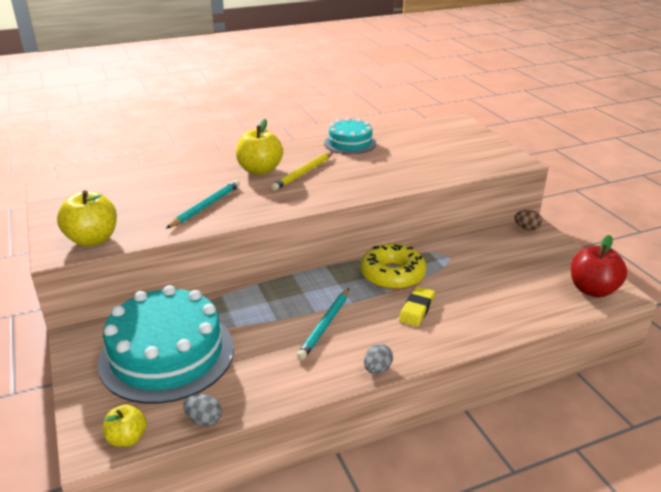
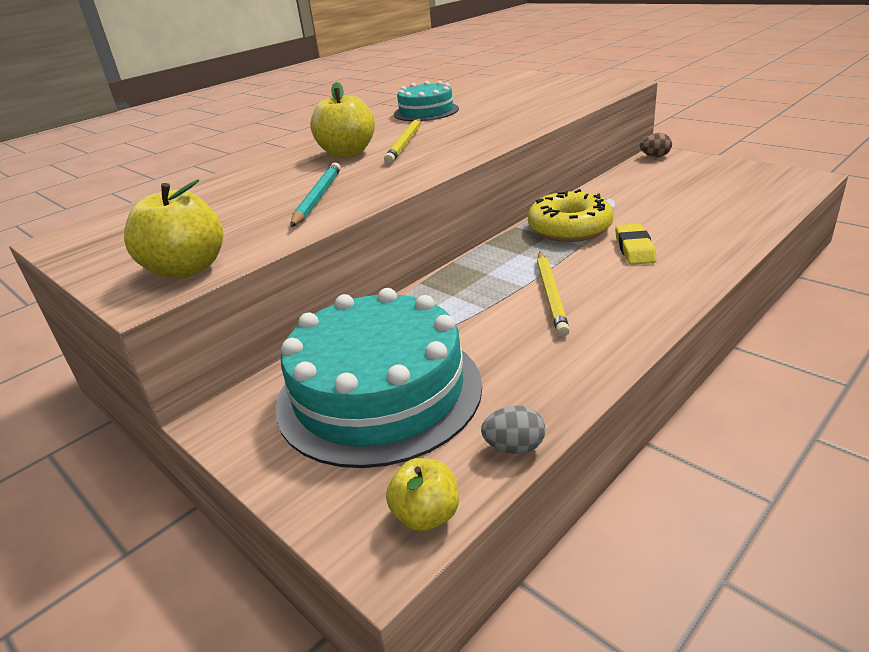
camera: 20 degrees left, 0 degrees up
turquoise pencil [297,288,349,360] -> yellow pencil [537,251,570,337]
grey egg [364,344,393,374] -> none
red apple [571,235,627,298] -> none

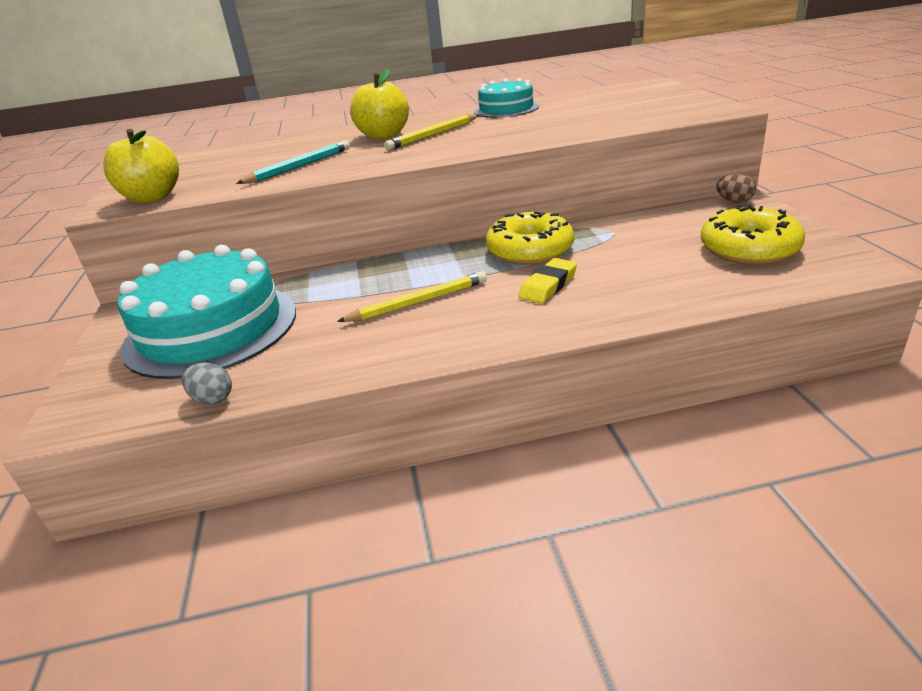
camera: 35 degrees right, 0 degrees up
yellow apple [386,458,459,531] -> none
yellow pencil [537,251,570,337] -> yellow pencil turned 150 degrees counterclockwise [337,271,487,322]
none -> yellow donut [701,205,805,265]

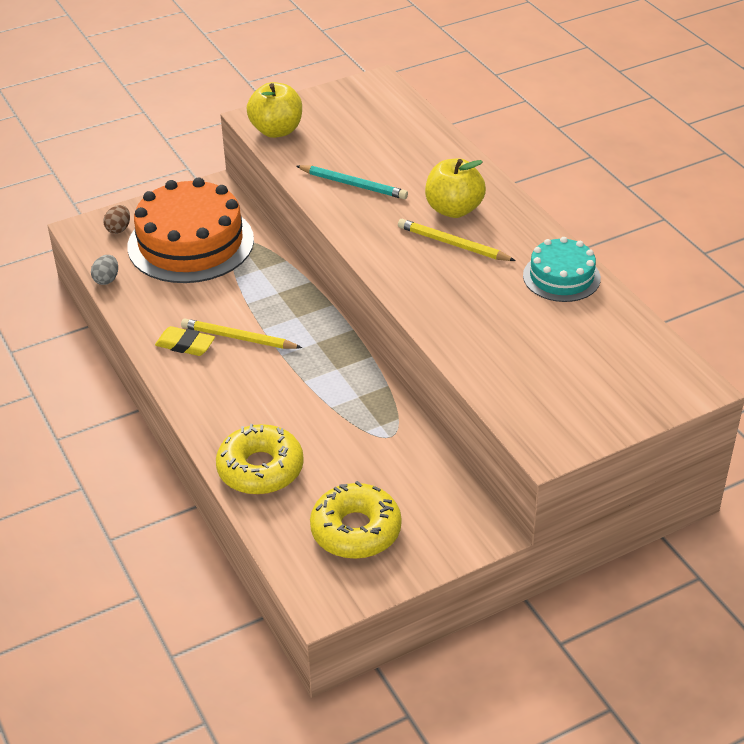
camera: 70 degrees right, 10 degrees up
turquoise cake [118,245,296,379] -> orange cake [127,177,254,283]
yellow pencil [337,271,487,322] -> yellow pencil turned 150 degrees clockwise [181,318,302,349]
yellow donut [486,211,574,265] -> yellow donut moved to [216,424,304,495]
yellow eraser [518,258,577,304] -> yellow eraser moved to [155,326,215,356]
brown egg [716,174,756,203] -> brown egg moved to [103,205,130,234]

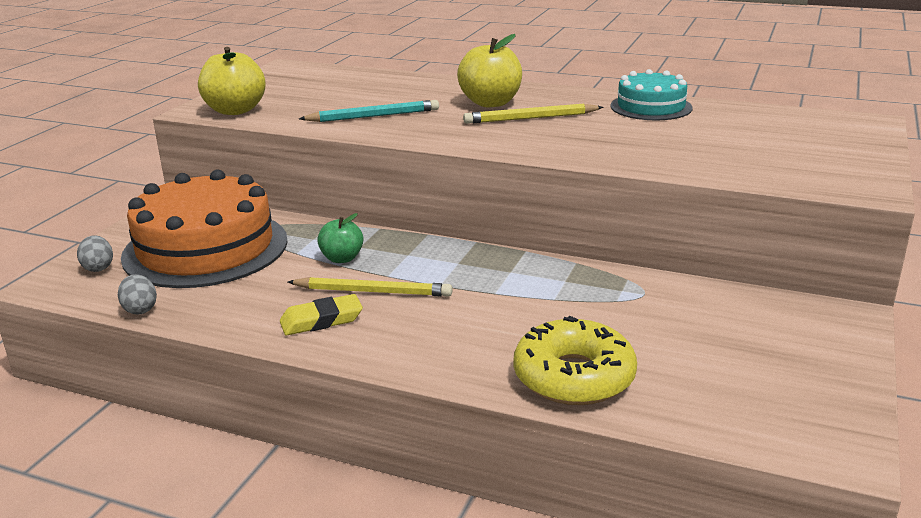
camera: 40 degrees left, 15 degrees down
brown egg [103,205,130,234] -> grey egg [77,235,113,272]
yellow pencil [181,318,302,349] -> yellow pencil turned 150 degrees counterclockwise [288,277,453,297]
yellow donut [310,481,402,559] -> none
none -> green apple [317,213,363,263]

